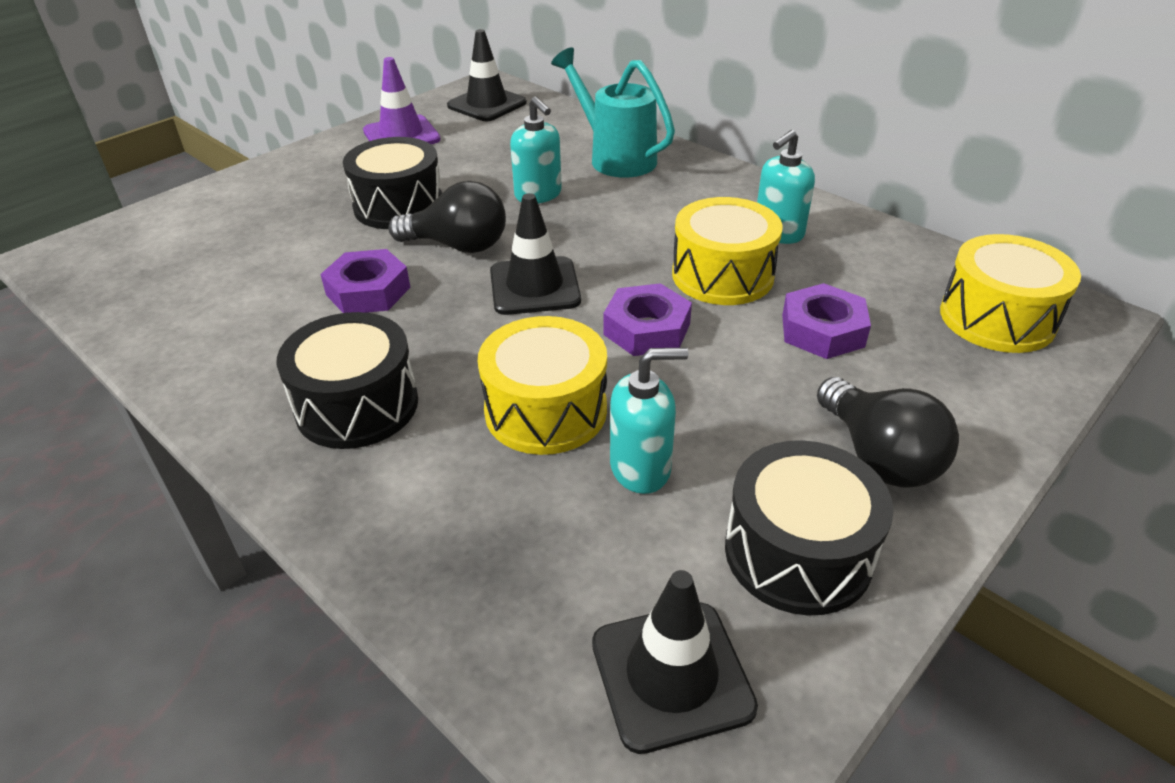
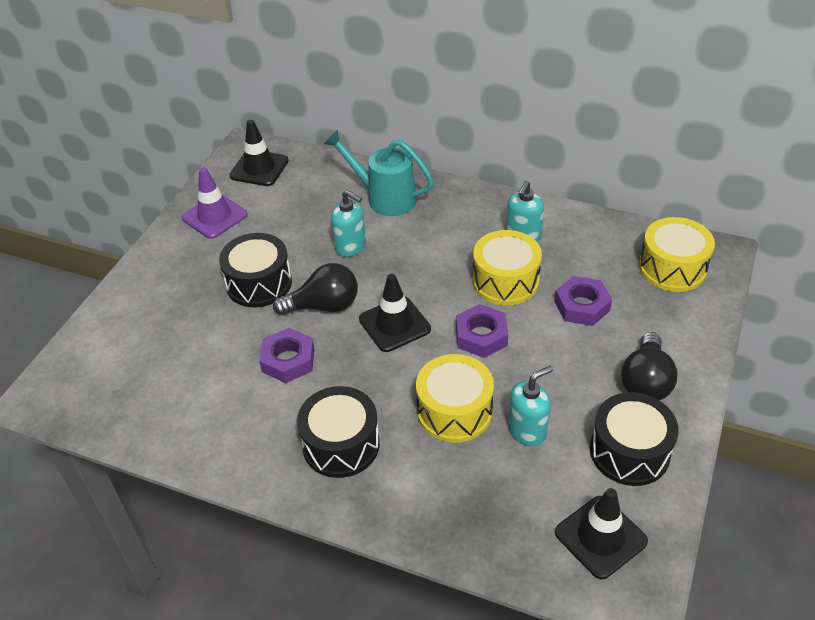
camera: 20 degrees left, 5 degrees up
black light bulb [817,377,959,488] -> black light bulb turned 60 degrees clockwise [621,332,678,400]

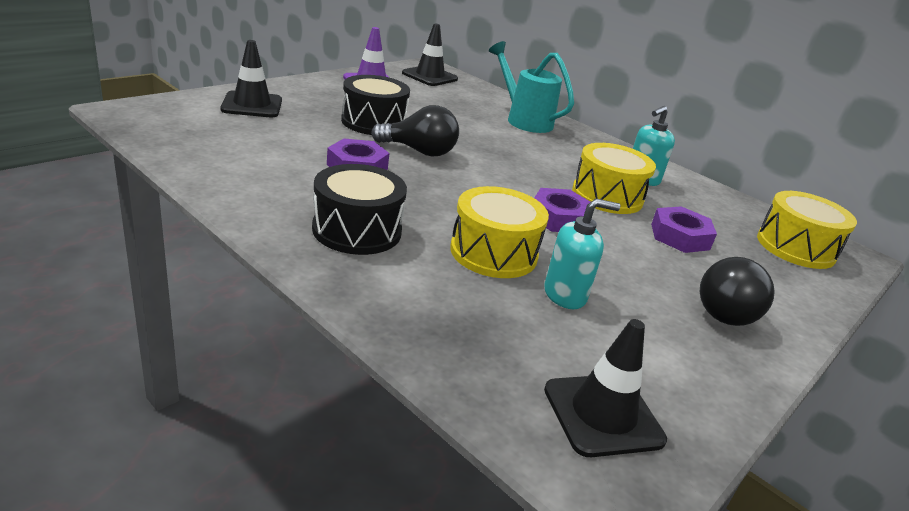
camera: 15 degrees right, 15 degrees down
turquoise soap dispenser [331,190,366,257] -> none
black traffic cone [359,274,431,352] -> black traffic cone moved to [220,40,282,117]
black drum [590,392,679,486] -> none

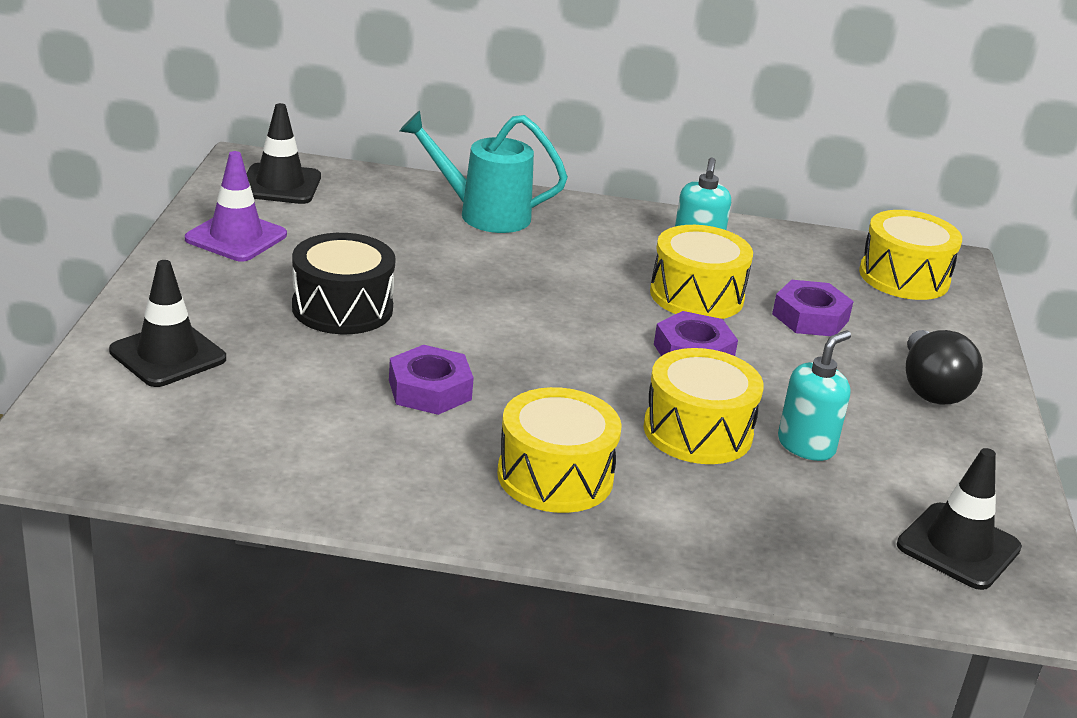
camera: 35 degrees left, 0 degrees up
black drum [312,164,407,255] -> yellow drum [497,387,622,513]
black light bulb [371,105,459,157] -> none

